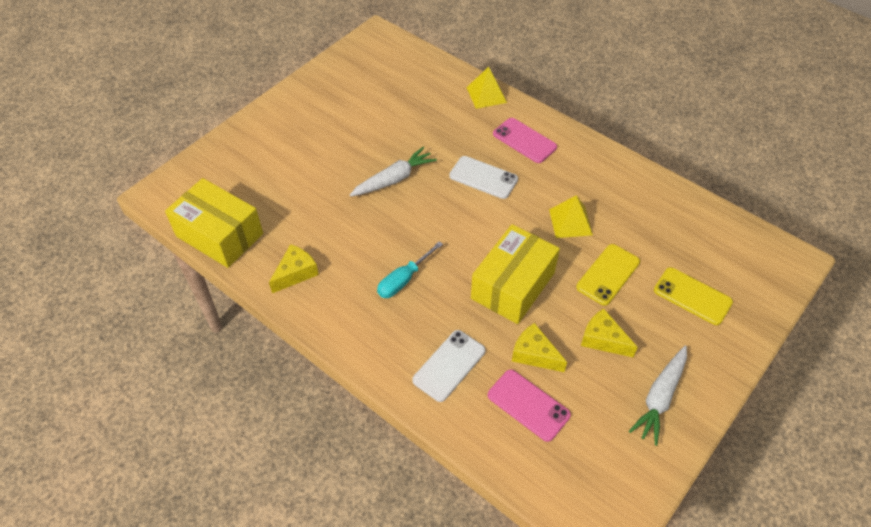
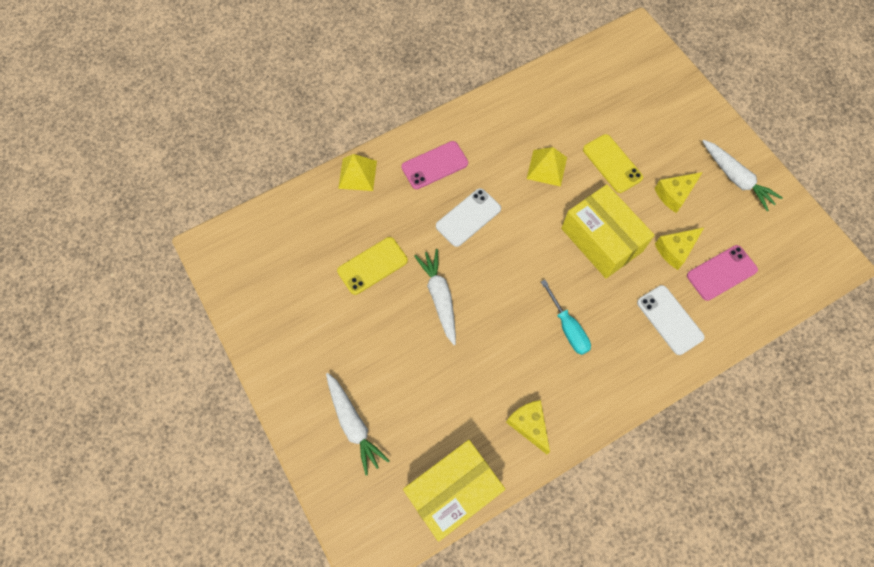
camera: 70 degrees left, 15 degrees up
yellow phone [654,267,733,325] -> yellow phone moved to [337,237,408,295]
none -> white carrot [326,373,390,476]

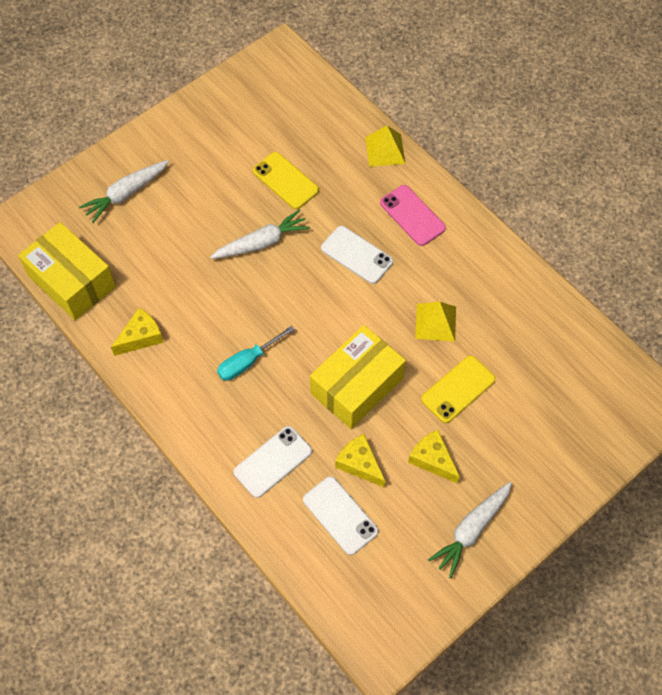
camera: 80 degrees right, 5 degrees down
pink phone [687,245,758,301] -> white phone [303,476,378,555]

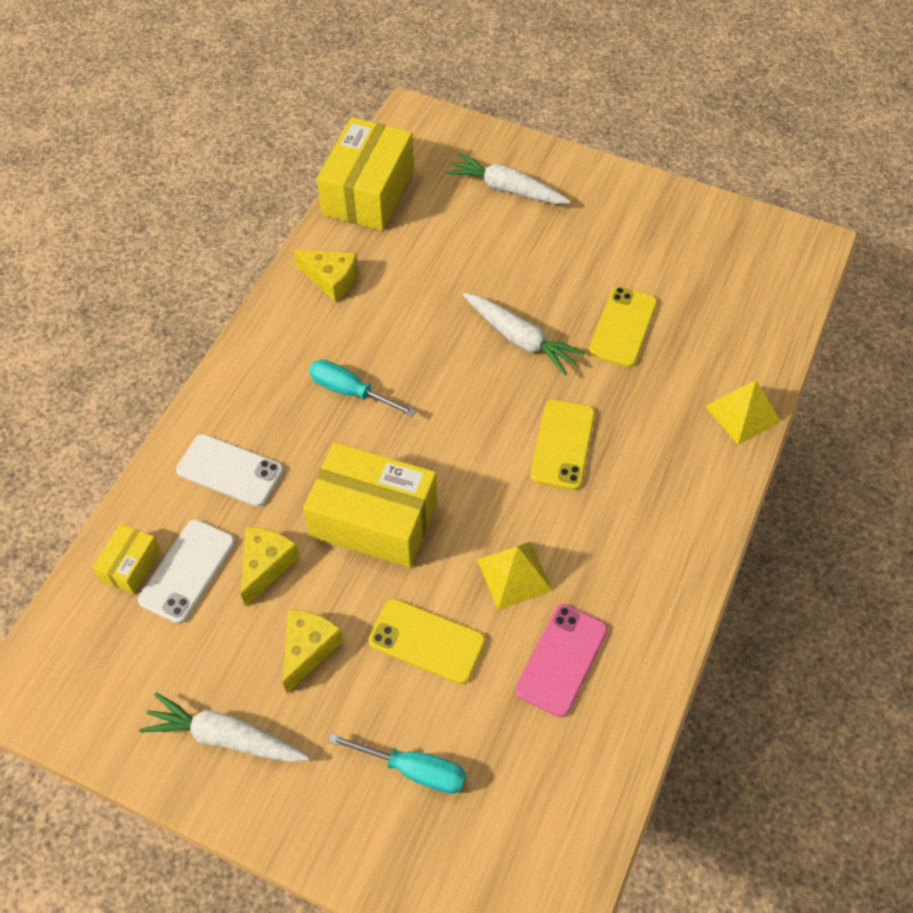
camera: 65 degrees right, 5 degrees down
white phone [321,226,393,284] -> yellow phone [530,399,595,490]
pink phone [380,185,446,246] -> pink phone moved to [516,604,608,718]
none -> yellow box [93,524,161,594]
none -> turquoise screwdriver [328,733,466,794]

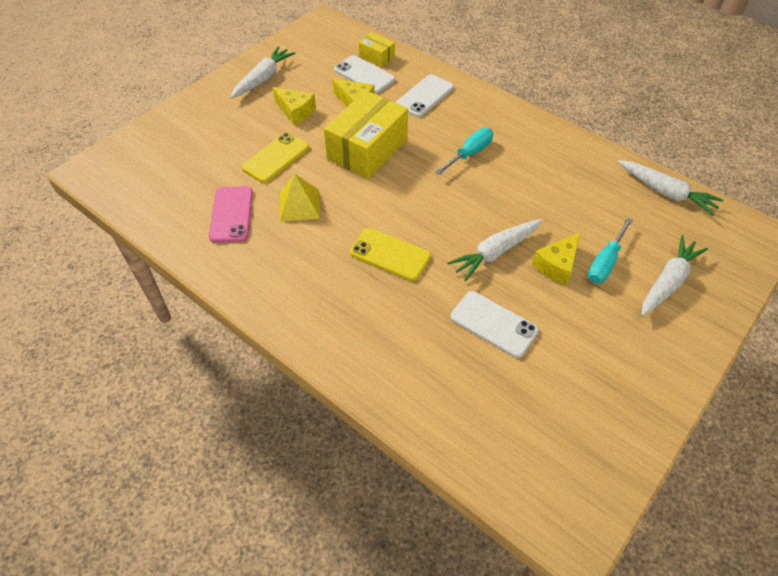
camera: 105 degrees right, 5 degrees down
yellow cheese [294,250,358,302] -> yellow cheese moved to [532,232,580,285]
yellow box [317,117,414,231] -> white carrot [618,160,724,216]
turquoise screwdriver [328,733,466,794] -> turquoise screwdriver moved to [588,218,633,283]
pink phone [516,604,608,718] -> pink phone turned 45 degrees clockwise [209,186,253,243]
yellow phone [589,286,657,367] -> white phone [451,291,539,358]
yellow pyramid [705,380,781,445] -> none

